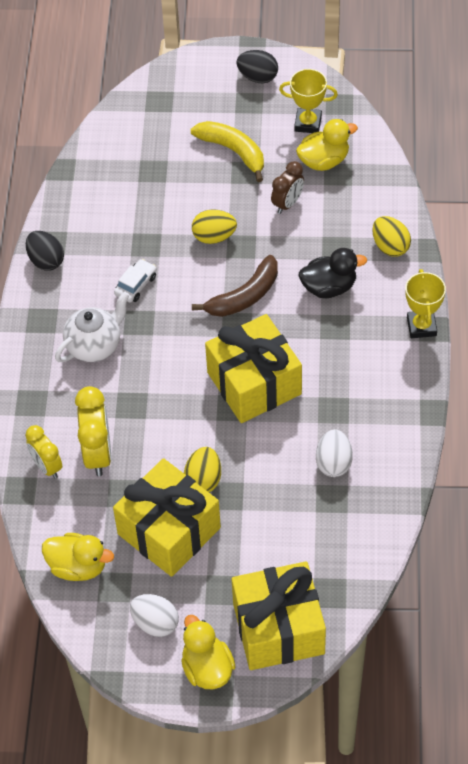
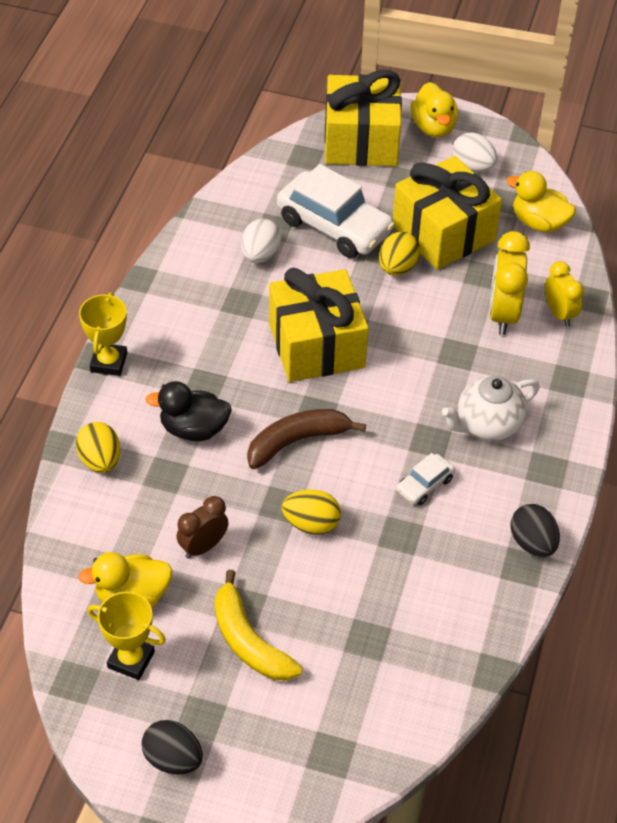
camera: 170 degrees left, 5 degrees down
none -> white car [277,164,395,258]

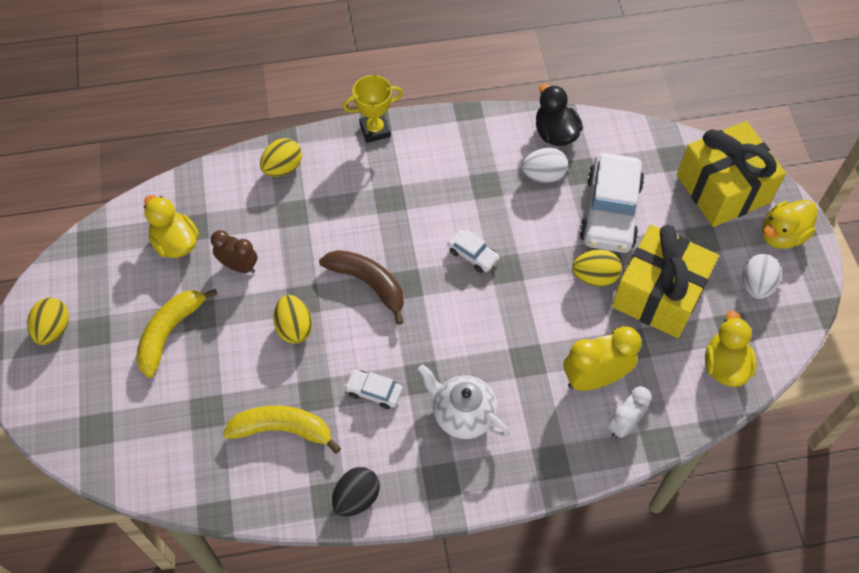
camera: 65 degrees right, 10 degrees up
yellow trophy [87,591,166,680] -> none
black egg [141,720,203,774] -> yellow egg [27,298,69,345]
black duck [145,381,232,441] -> black duck moved to [536,83,583,146]
yellow gift [269,268,368,382] -> white car [448,230,500,273]
yellow clock [545,261,584,327] -> white clock [608,386,651,438]
none -> yellow banana [223,406,341,454]

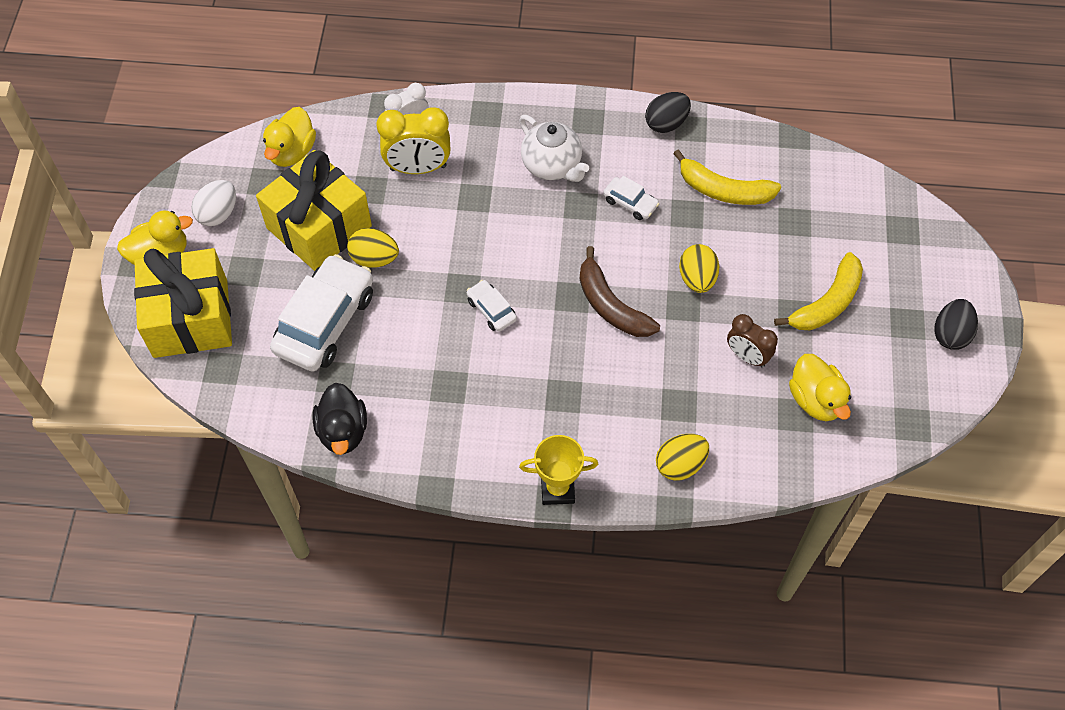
camera: 165 degrees left, 0 degrees up
yellow egg [27,298,69,345] -> black egg [934,299,978,350]
white egg [522,148,568,183] -> none

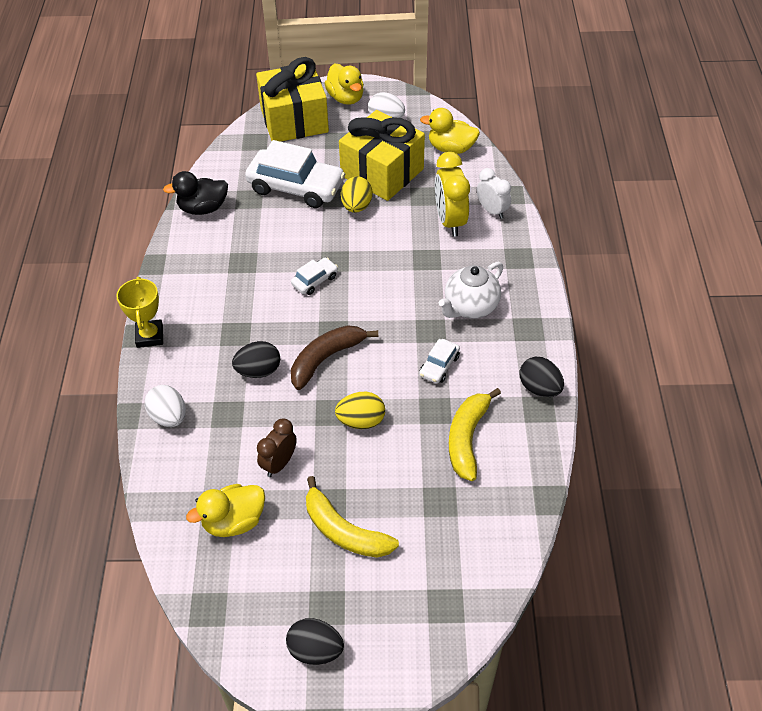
camera: 85 degrees right, 10 degrees down
yellow egg [656,434,709,481] -> white egg [145,385,186,427]
none -> black egg [232,341,280,378]

